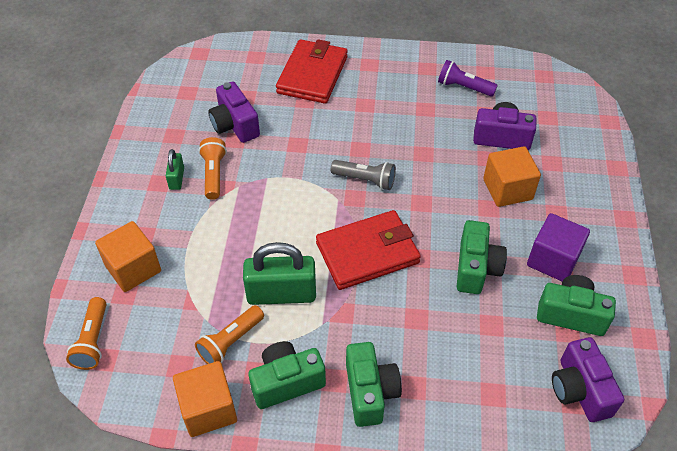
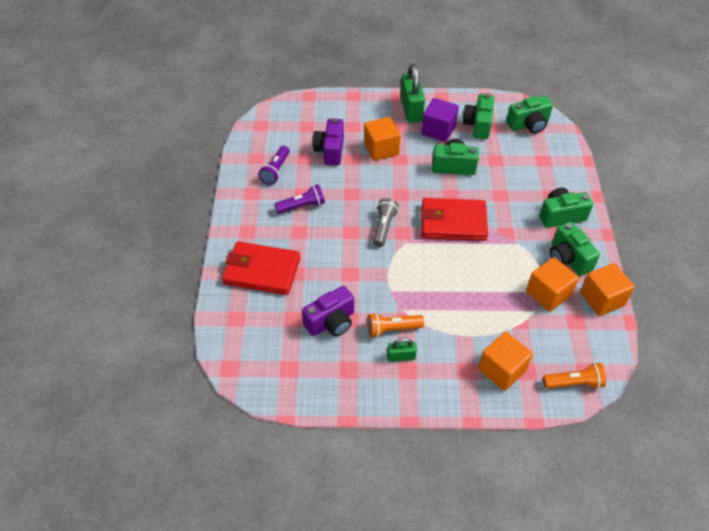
camera: 95 degrees left, 0 degrees up
orange flashlight [195,305,264,364] -> orange cube [526,257,579,312]
green padlock [243,242,316,305] -> green padlock moved to [400,64,425,123]
red wallet [316,210,421,290] -> red wallet turned 60 degrees counterclockwise [421,198,488,241]
purple camera [552,337,624,422] -> green camera [506,96,553,134]
none -> purple flashlight [274,184,325,214]

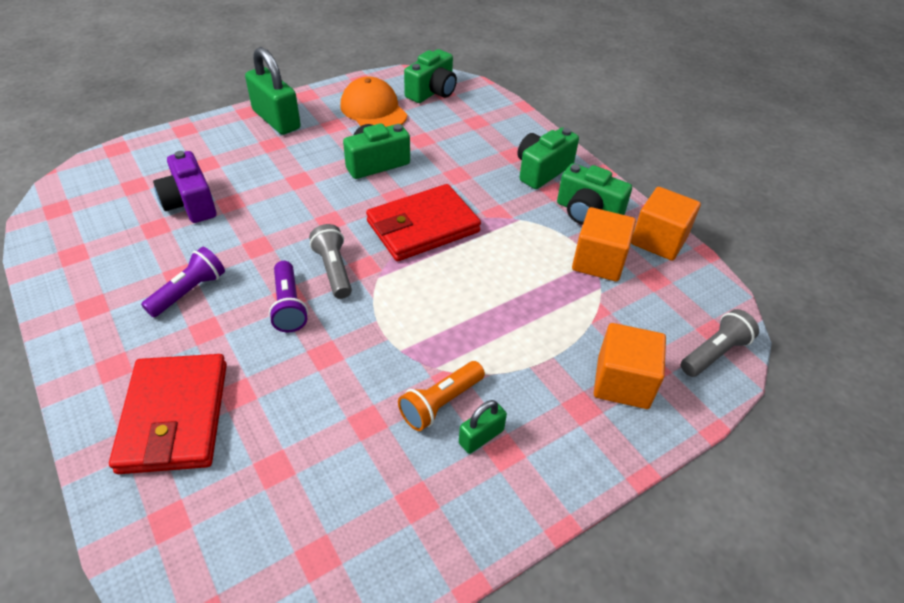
camera: 35 degrees left, 5 degrees down
red wallet [222,241,300,295] -> red wallet turned 75 degrees counterclockwise [109,354,227,474]
purple flashlight [258,146,290,185] -> purple flashlight moved to [269,261,308,332]
purple camera [302,286,354,337] -> none
orange cube [364,117,401,161] -> none
purple cube [421,98,459,142] -> none
green camera [462,93,495,139] -> orange cap [340,77,407,127]
orange flashlight [543,363,606,389] -> grey flashlight [681,309,759,377]

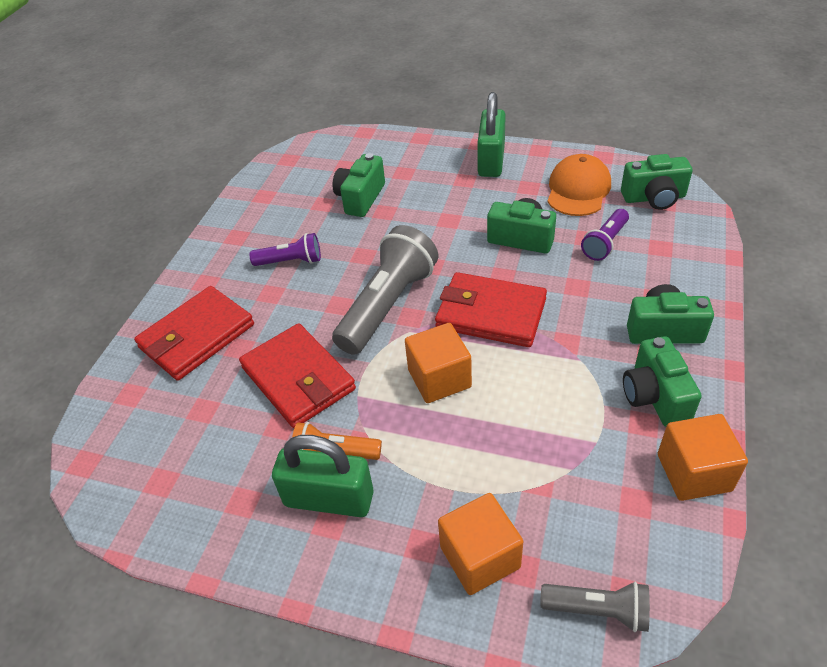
camera: 55 degrees right, 0 degrees up
purple camera [153,151,216,223] -> green camera [333,153,385,217]
purple flashlight [269,261,308,332] -> purple flashlight moved to [581,209,629,261]
grey flashlight [309,224,352,299] -> grey flashlight [332,225,438,355], size x1.88
green padlock [459,400,507,454] -> green padlock [272,435,374,517], size x1.96
orange cube [572,207,636,282] -> orange cube moved to [405,323,472,403]
none -> red wallet [239,323,356,428]

